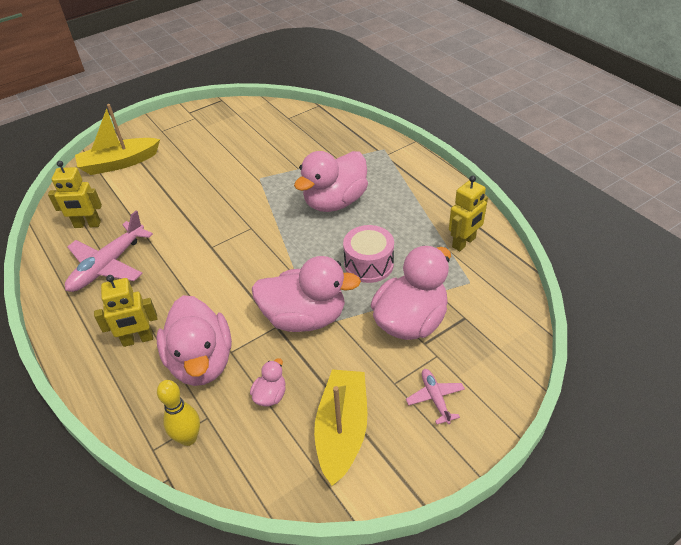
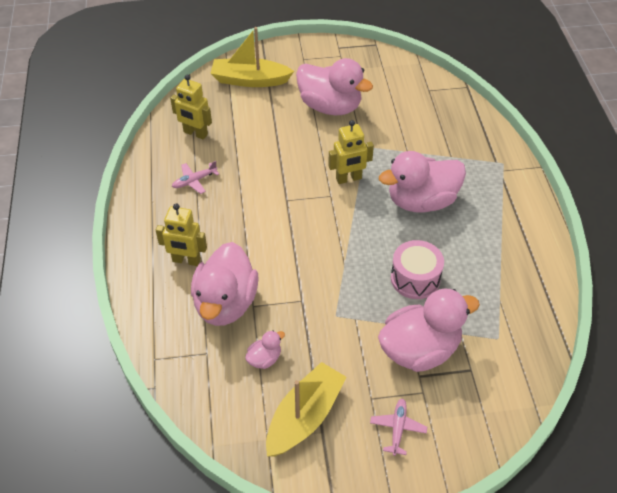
camera: 25 degrees right, 5 degrees up
pink plane [65,211,153,292] -> pink plane [172,161,219,194], size x0.52
yellow bowling pin [157,380,200,446] -> none
pink duck [252,256,361,332] -> pink duck moved to [296,58,373,115]
yellow robot [449,175,488,251] -> yellow robot moved to [328,120,374,184]

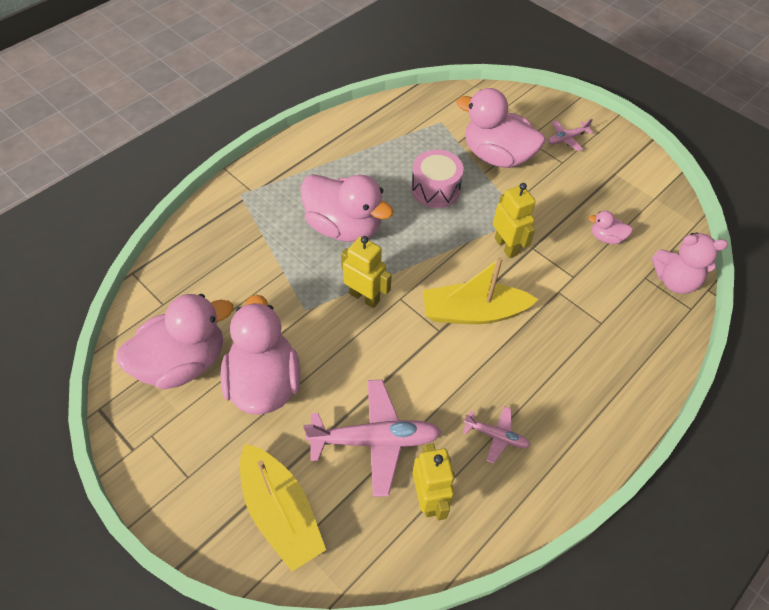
camera: 130 degrees left, 5 degrees up
yellow robot [156,203,207,266] -> yellow robot moved to [493,183,536,258]
pink duck [191,242,259,326] -> pink duck moved to [116,294,233,390]
yellow boat [266,362,347,456] -> yellow boat moved to [423,257,538,324]
none -> pink plane [304,380,441,497]
none -> pink teddy bear [652,232,728,294]

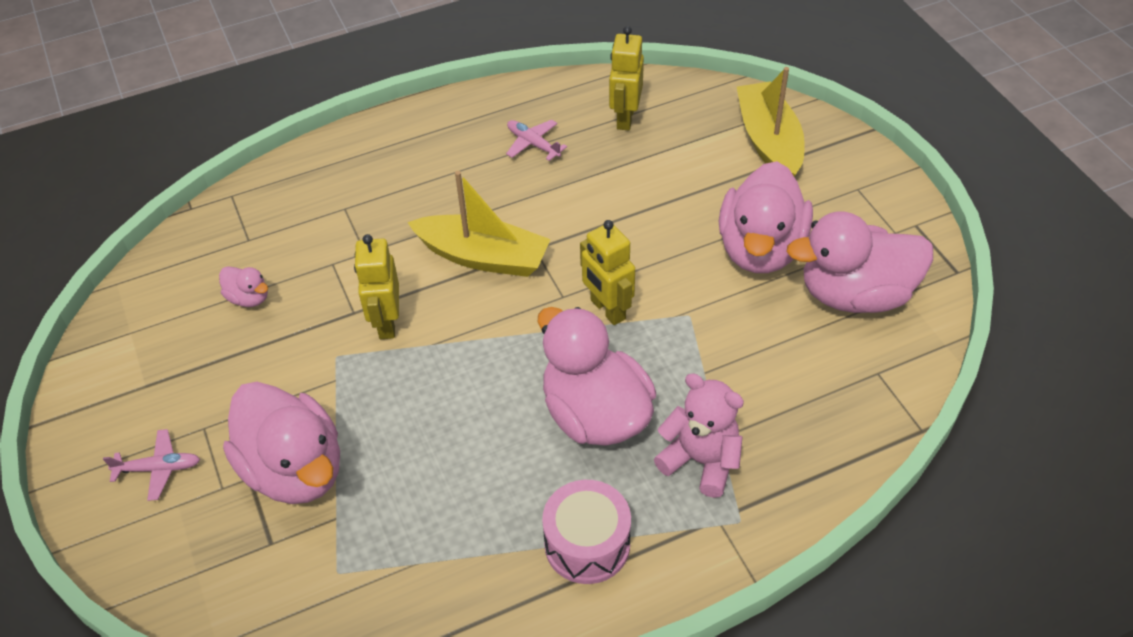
camera: 155 degrees left, 5 degrees down
pink plane [304,380,441,497] -> none
pink drum [411,150,464,208] -> pink drum moved to [542,480,631,584]
pink teddy bear [652,232,728,294] -> pink teddy bear moved to [654,373,744,498]

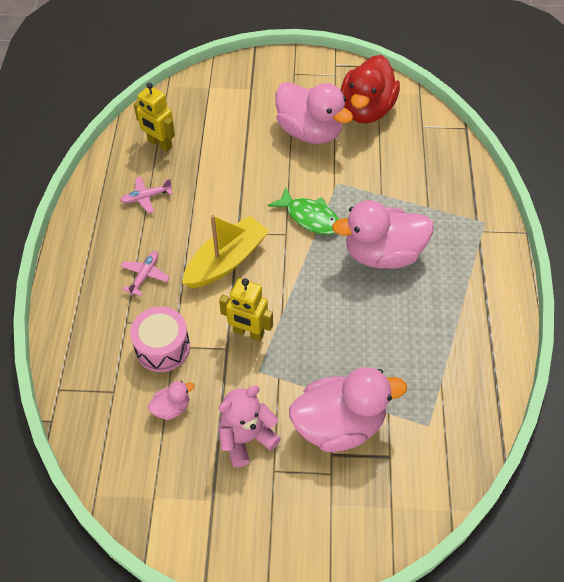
camera: 65 degrees left, 5 degrees up
pink plane [103,429,200,501] -> pink plane moved to [120,251,170,296]
pink drum [542,480,631,584] -> pink drum moved to [130,307,190,372]
yellow robot [580,220,635,325] -> green fish [268,187,339,235]
pink teddy bear [654,373,744,498] -> pink teddy bear moved to [218,385,281,468]
yellow boat [737,67,805,176] -> none
pink duck [787,212,933,313] -> red duck [341,55,400,124]

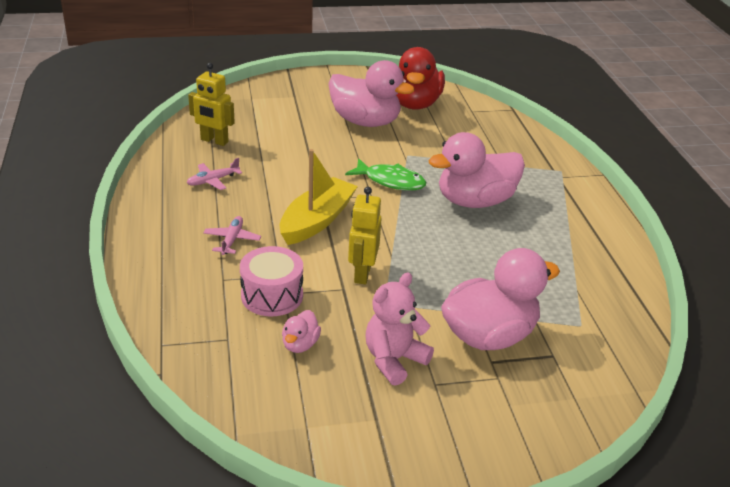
camera: 15 degrees left, 20 degrees down
pink duck [148,381,194,420] -> pink duck turned 150 degrees clockwise [282,310,321,353]
yellow robot [219,278,273,341] -> yellow robot turned 90 degrees clockwise [348,187,382,284]

